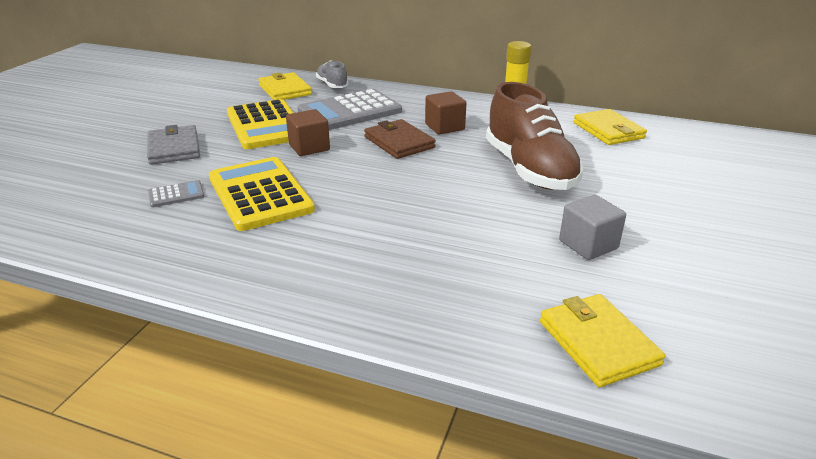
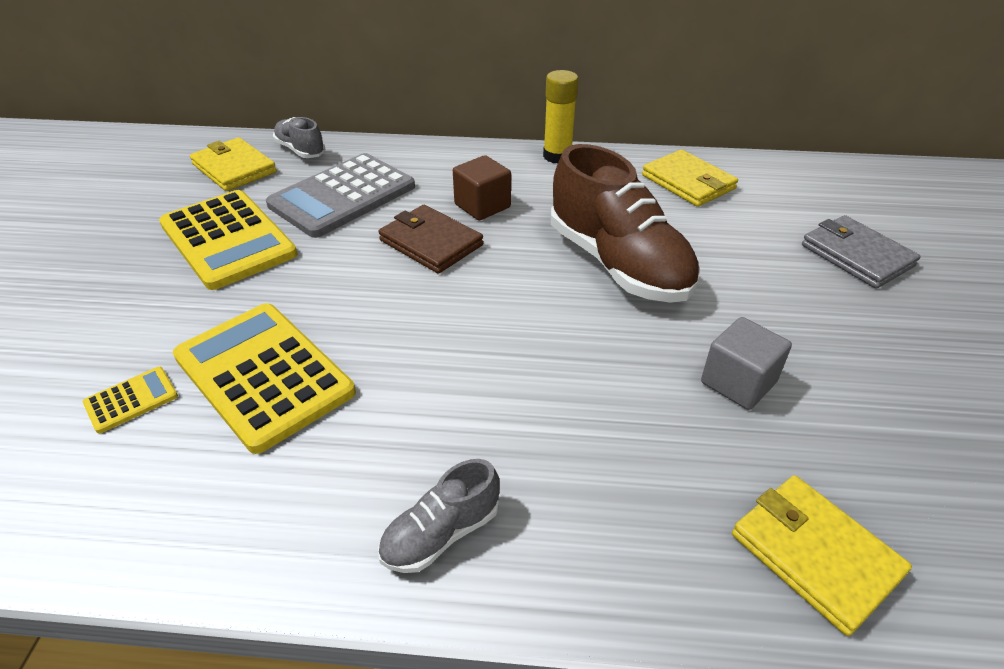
camera: 15 degrees left, 10 degrees up
grey wallet [147,125,200,165] -> grey wallet moved to [802,215,921,289]
grey calculator [148,180,205,207] -> yellow calculator [83,367,178,433]
brown cube [286,109,330,156] -> none
none -> grey shoe [378,459,499,573]

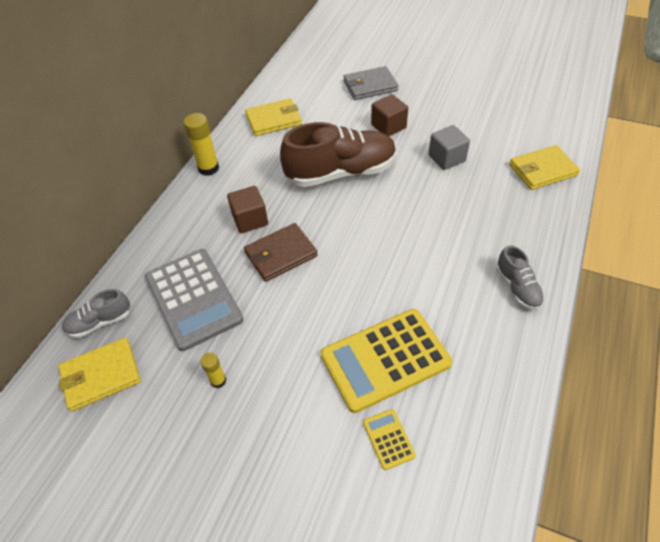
camera: 70 degrees left, 10 degrees up
yellow calculator [159,190,298,290] -> yellow glue stick [200,352,226,388]
none -> brown cube [371,94,408,136]

